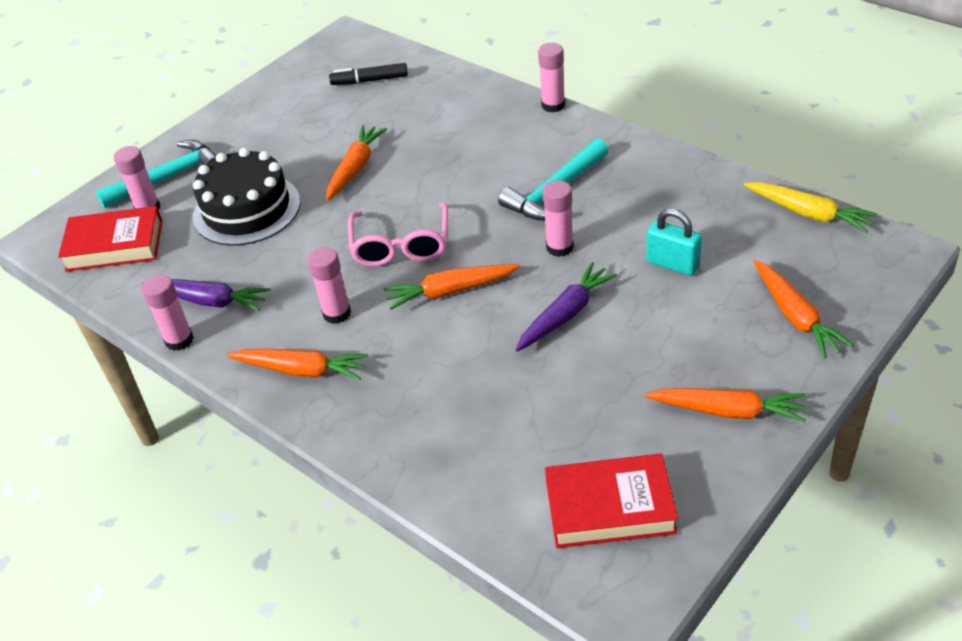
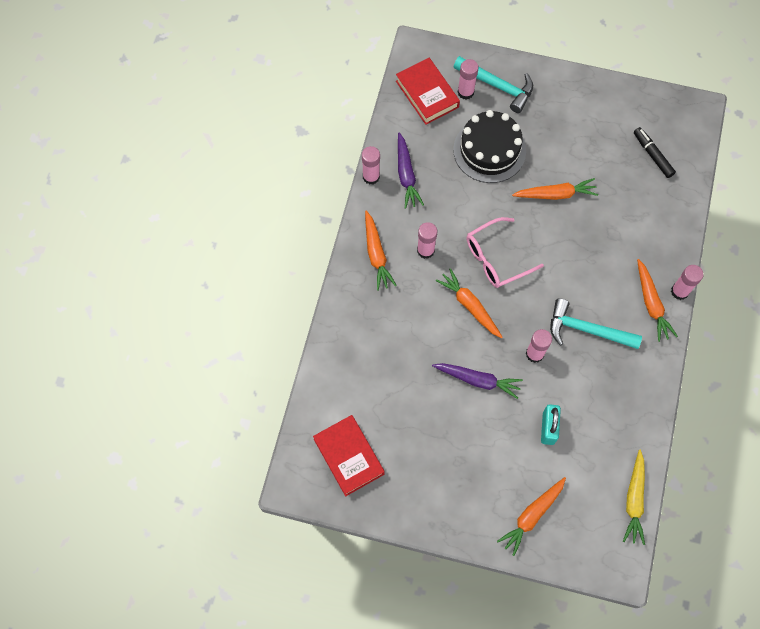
camera: 60 degrees right, 25 degrees up
orange carrot [644,388,806,422] -> orange carrot moved to [637,259,678,342]

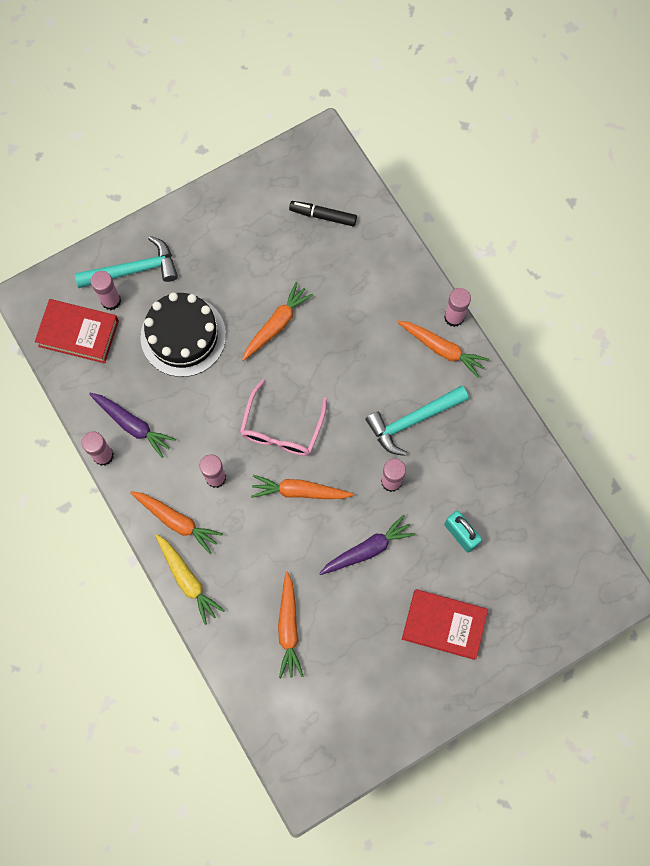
camera: 45 degrees left, 5 degrees up
red book [313,415,385,496] -> red book moved to [402,589,488,660]
orange carrot [497,477,566,556] -> orange carrot moved to [278,571,304,678]
yellow carrot [623,450,645,545] -> yellow carrot moved to [155,534,225,625]

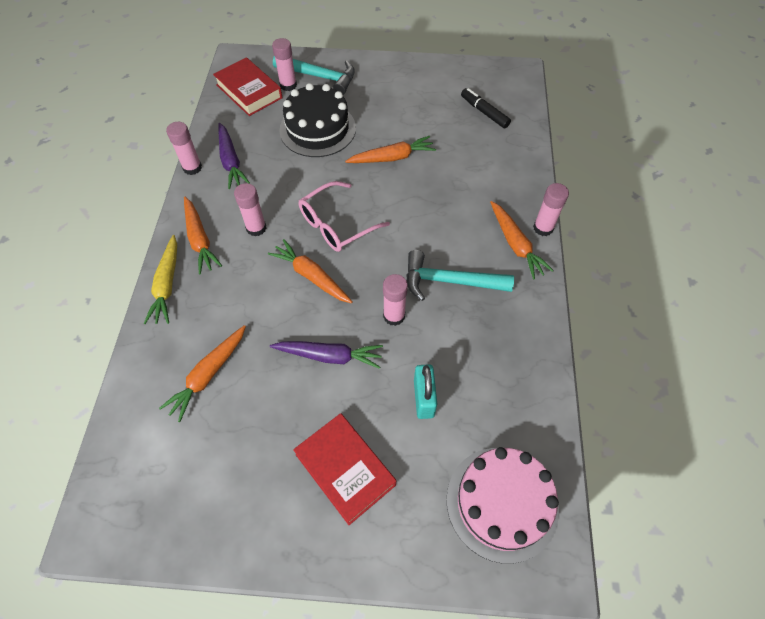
camera: 35 degrees right, 15 degrees down
none -> pink cake [447,447,559,564]

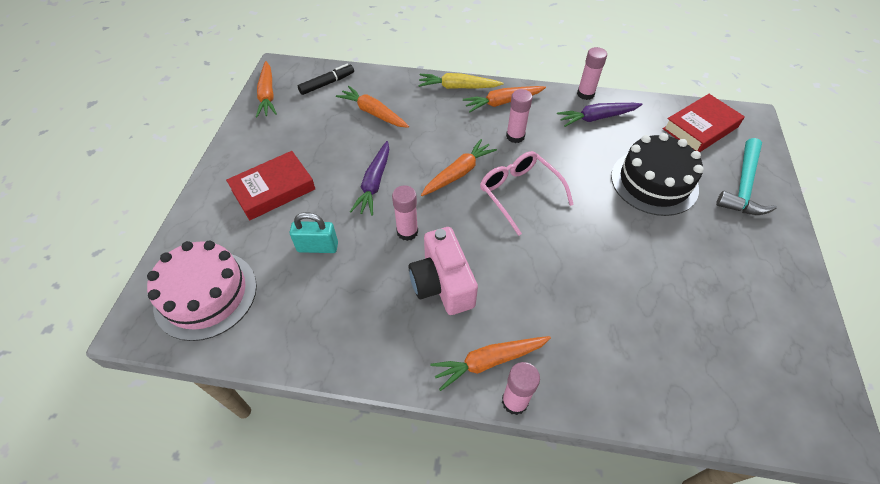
camera: 95 degrees right, 5 degrees down
pink glue stick [272,38,297,91] -> none
orange carrot [345,136,436,163] -> orange carrot moved to [256,61,277,117]
turquoise hammer [406,250,514,301] -> pink camera [409,227,478,315]
black marker [461,88,511,128] -> black marker moved to [298,64,354,95]

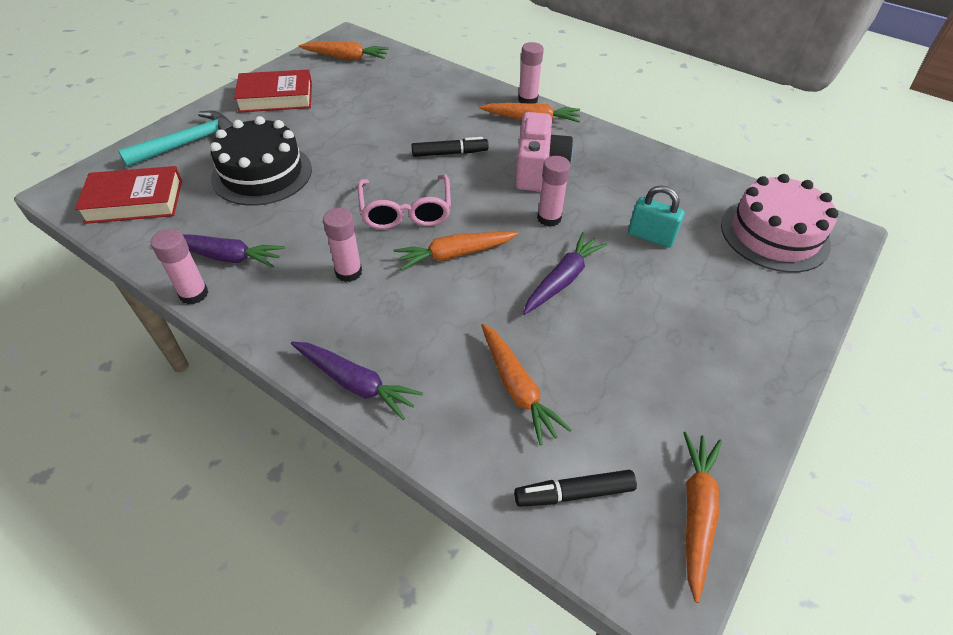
camera: 155 degrees left, 5 degrees down
red book [226,151,315,220] -> red book moved to [234,69,312,112]
yellow carrot [418,73,503,89] -> purple carrot [291,342,423,420]
orange carrot [463,86,546,112] -> orange carrot moved to [298,41,389,60]
none -> black marker [411,137,489,157]

